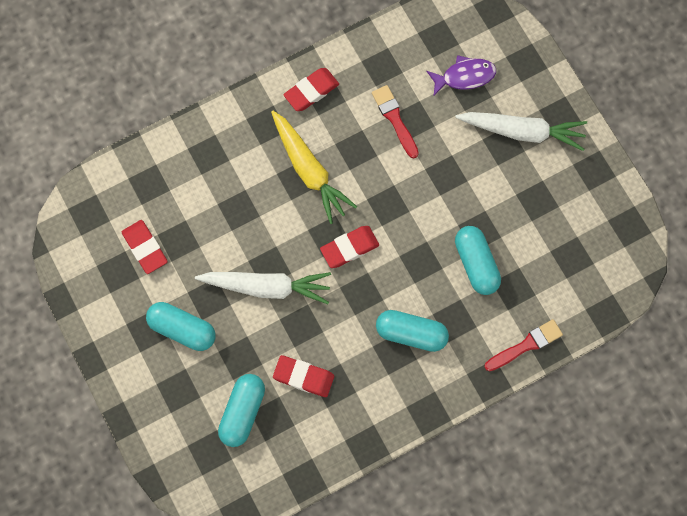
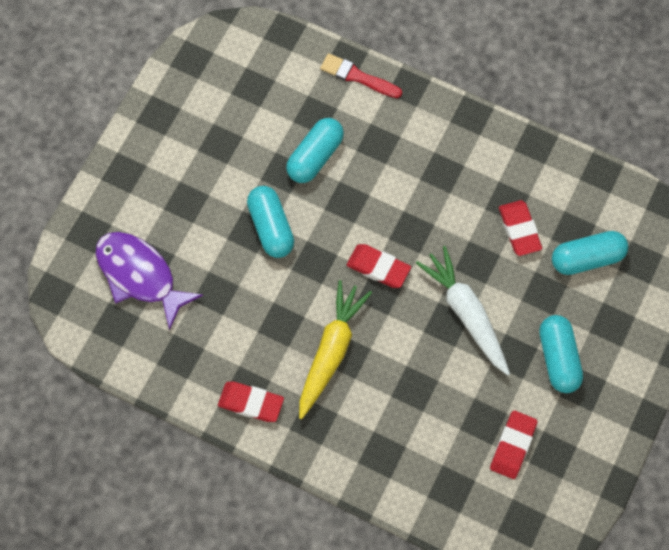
camera: 125 degrees left, 5 degrees down
red brush [372,85,419,158] -> none
turquoise capsule [376,310,449,352] -> turquoise capsule moved to [247,186,294,258]
purple fish [426,55,496,97] -> purple fish [96,232,203,331], size x1.54
white carrot [455,112,587,151] -> none

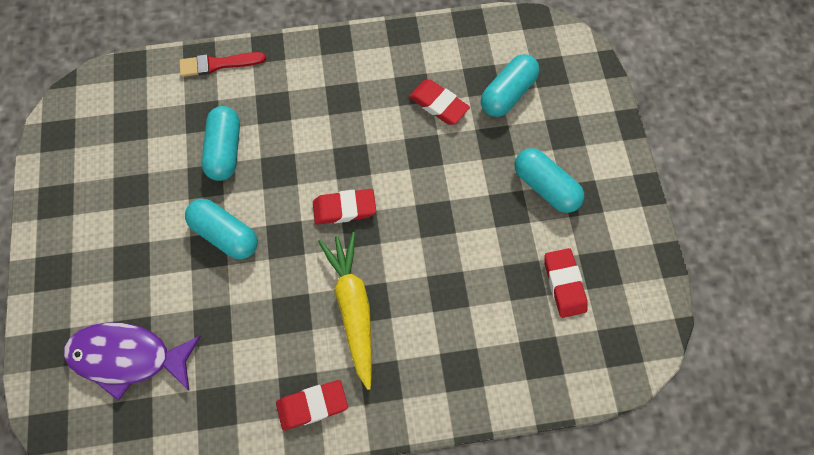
camera: 35 degrees left, 0 degrees up
white carrot [416,246,510,376] -> none

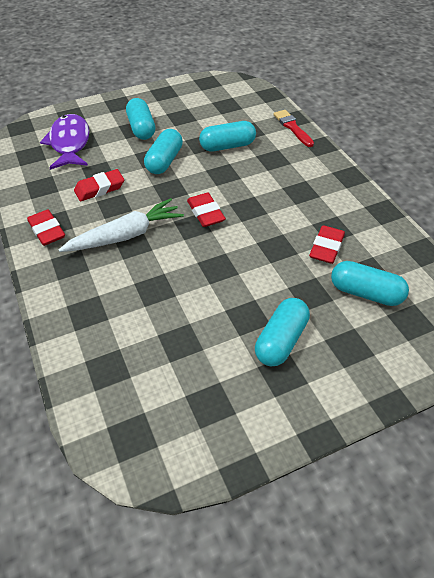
camera: 75 degrees right, 20 degrees down
yellow carrot [318,232,372,390] -> white carrot [59,198,184,252]
red eraser [545,248,588,318] -> red eraser moved to [74,169,124,201]
none -> turquoise capsule [126,98,155,140]

